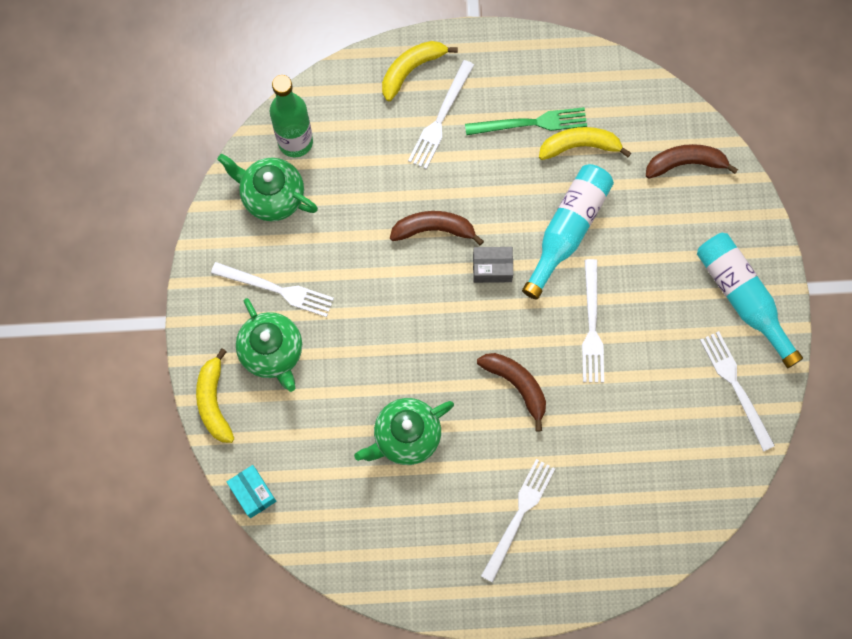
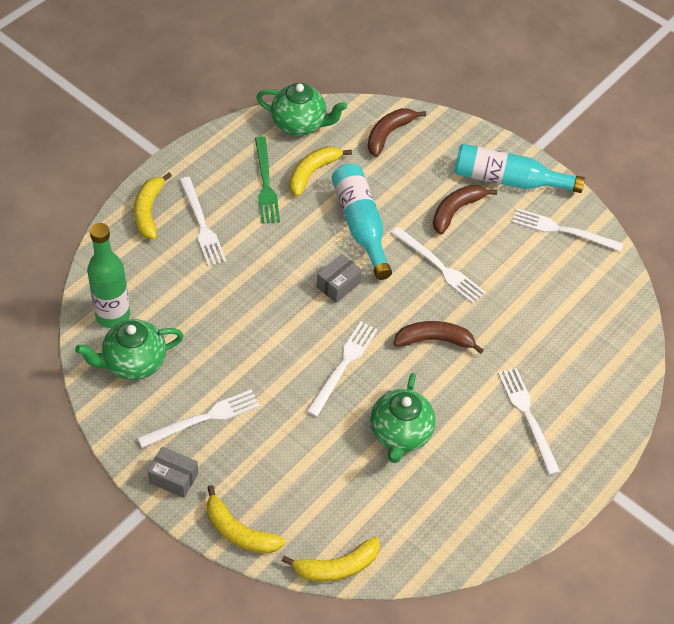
camera: 50 degrees left, 20 degrees down
turquoise box [227,465,276,518] -> yellow banana [282,536,380,582]
green teapot [236,298,302,392] -> green teapot moved to [256,83,347,136]
brown banana [390,211,484,245] -> brown banana moved to [433,185,497,235]
green fork [465,107,587,135] -> green fork turned 135 degrees clockwise [255,136,280,224]
none -> grey box [148,447,198,498]
none -> white fork [306,321,378,417]

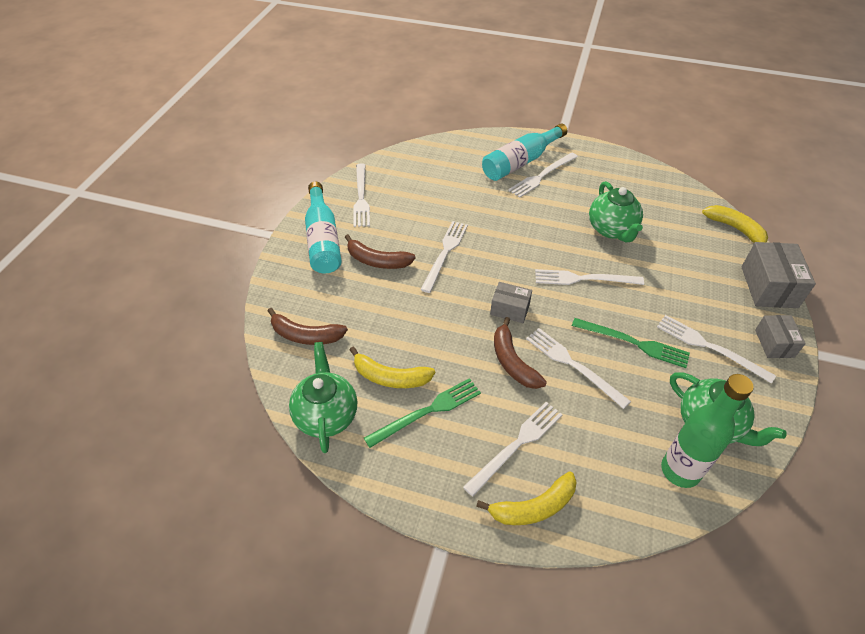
camera: 110 degrees left, 5 degrees down
yellow banana [207,485,285,554] -> grey box [742,242,816,308]
turquoise bottle [331,164,392,280] -> turquoise bottle moved to [482,123,567,181]
green teapot [370,373,436,463] -> green teapot turned 90 degrees clockwise [589,181,643,243]
brown banana [393,321,484,354] -> brown banana moved to [494,317,547,389]
none -> white fork [526,328,631,409]
none -> green fork [572,318,690,368]

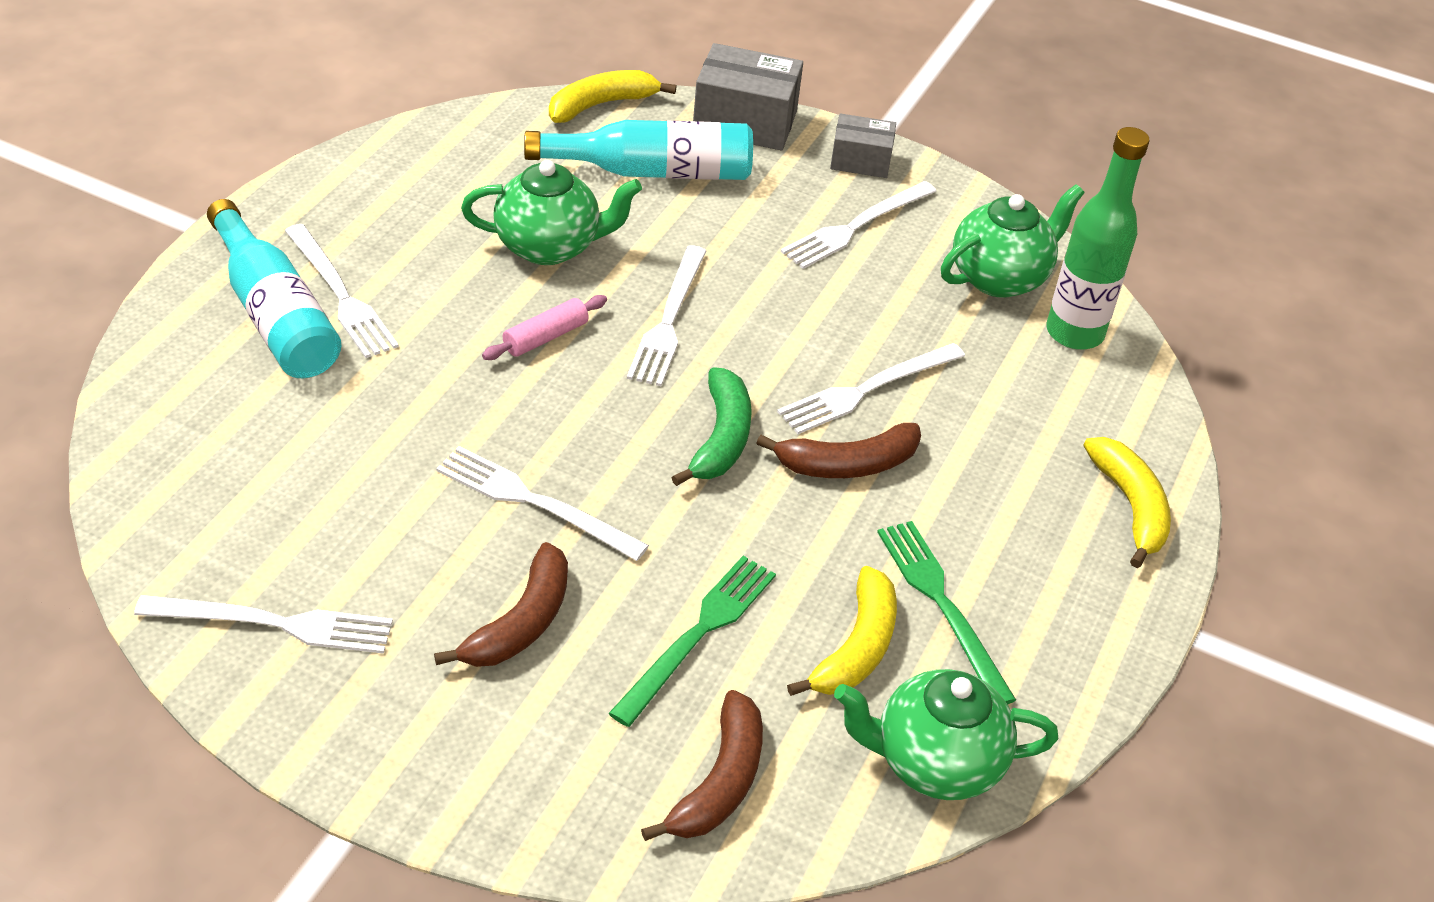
camera: 85 degrees left, 5 degrees down
turquoise bottle [305,182,342,273] -> turquoise bottle moved to [524,120,753,180]
white fork [463,402,563,496] -> none
grey box [490,282,532,323] -> green banana [671,367,752,486]
green fork [572,318,690,368] -> green fork moved to [608,556,776,727]
none -> pink rolling pin [482,295,607,360]

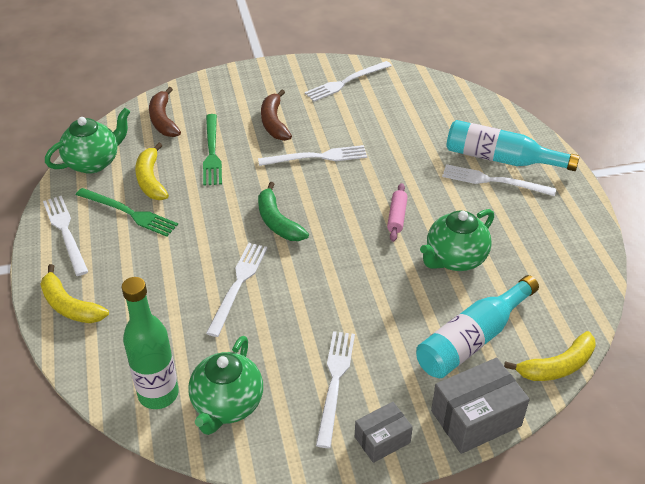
camera: 145 degrees right, 0 degrees up
yellow banana [549,70,677,123] -> yellow banana turned 45 degrees clockwise [504,331,595,381]
white fork [627,245,707,386] -> white fork moved to [43,196,89,276]
brown banana [757,423,921,478] -> none

